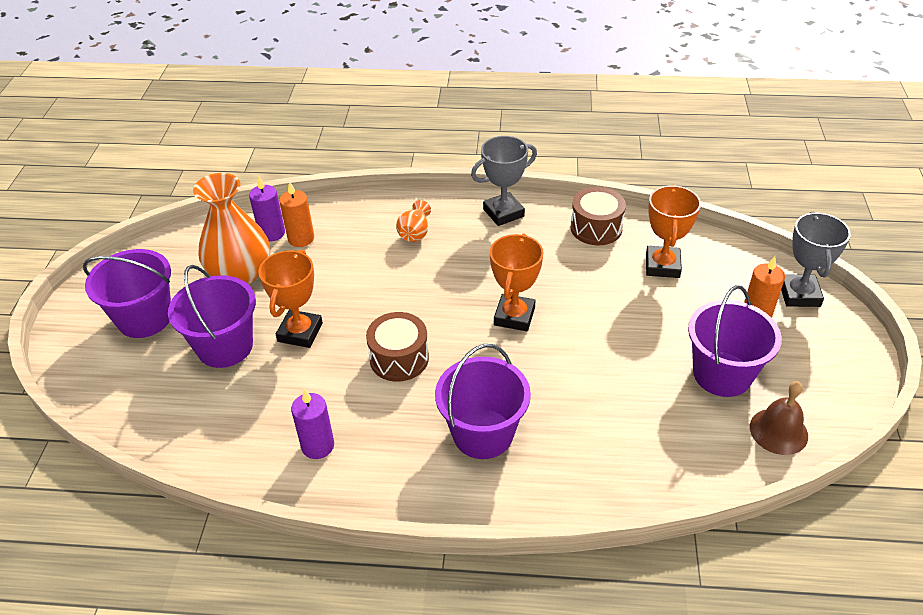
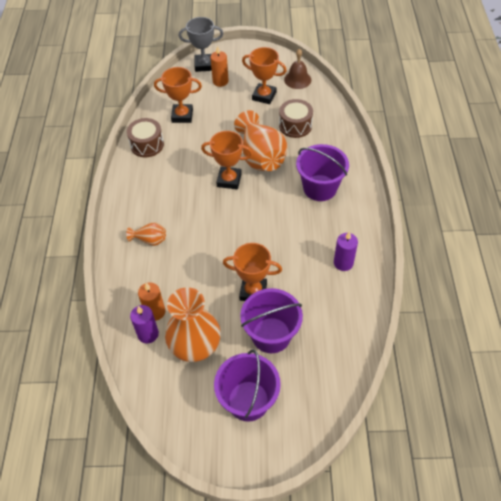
camera: 95 degrees left, 10 degrees up
brown drum [366,312,429,382] -> brown drum moved to [279,99,313,138]
grey trophy [471,136,537,226] -> none
purple bucket [688,285,782,397] -> orange trophy [242,47,287,104]
none -> orange vase [234,110,287,171]

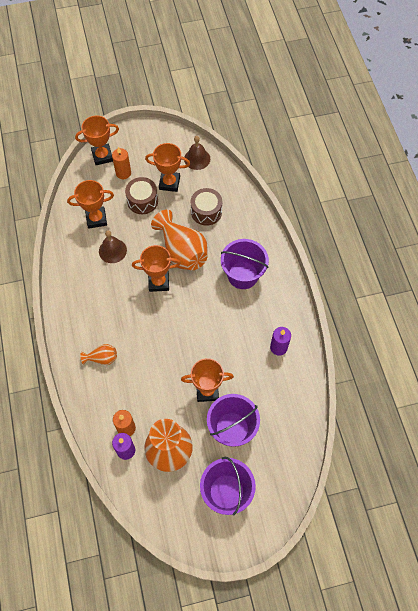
camera: 15 degrees left, 10 degrees up
brown drum [127,118,164,157] -> brown drum moved to [125,177,158,214]
grey trophy [179,17,223,72] -> orange trophy [75,116,119,165]
none -> brown bell [99,230,127,263]

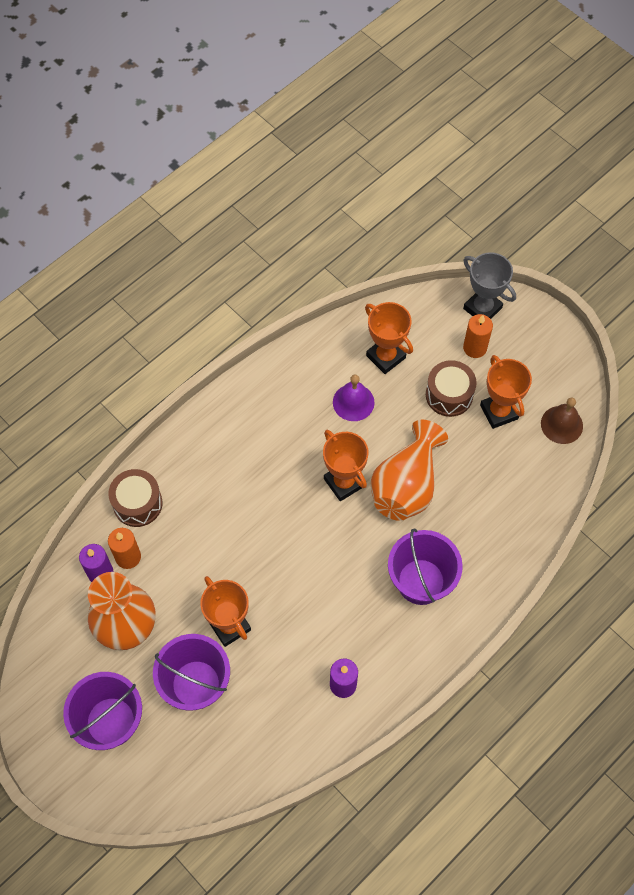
camera: 60 degrees right, 0 degrees up
orange trophy [75,116,119,165] -> grey trophy [463,252,516,319]
orange vase [80,344,117,365] -> none
brown bell [99,230,127,263] -> purple bell [333,374,375,421]
brown drum [191,188,222,226] -> brown drum moved to [108,469,163,527]

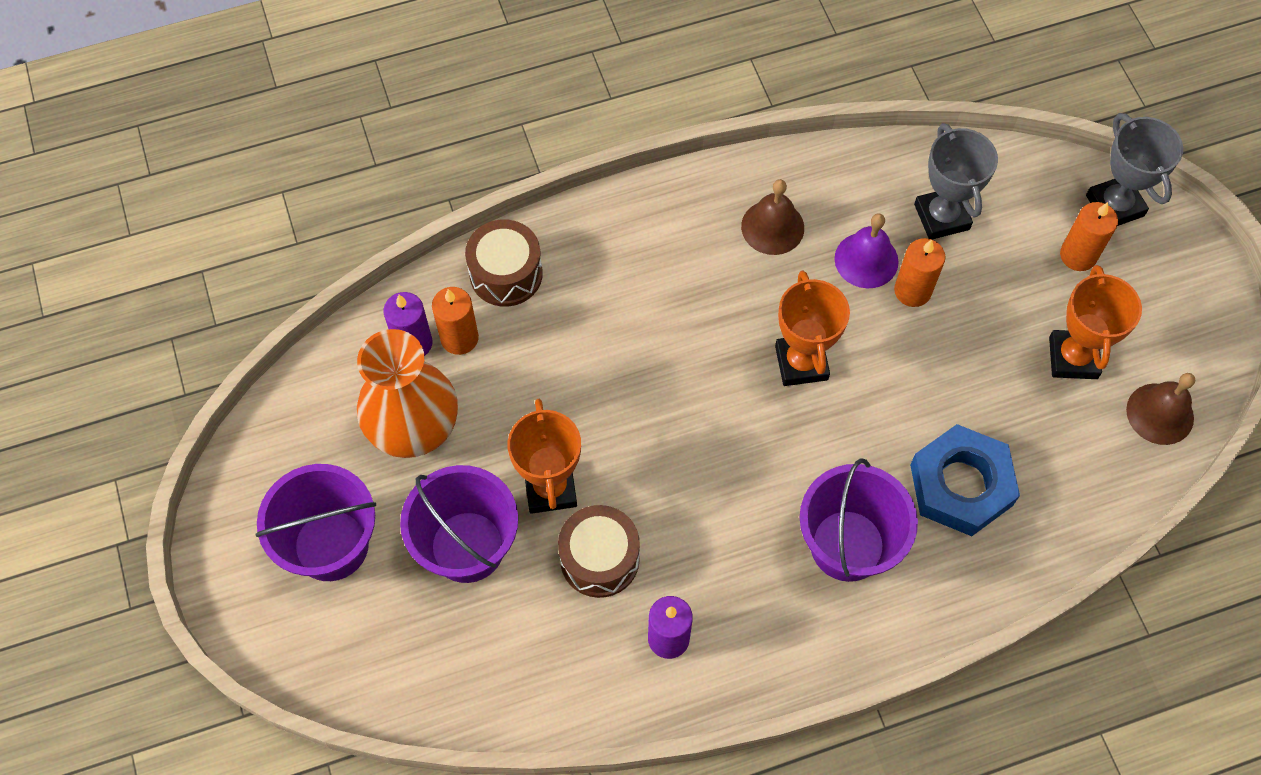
camera: 25 degrees right, 0 degrees up
orange trophy [365,302,413,374] -> grey trophy [914,123,998,239]
orange vase [370,420,448,521] -> none
brown drum [426,360,476,417] -> brown drum moved to [558,505,640,598]
none -> brown bell [741,179,804,255]
none -> orange candle [894,238,946,307]
none -> blue nut [910,424,1020,536]

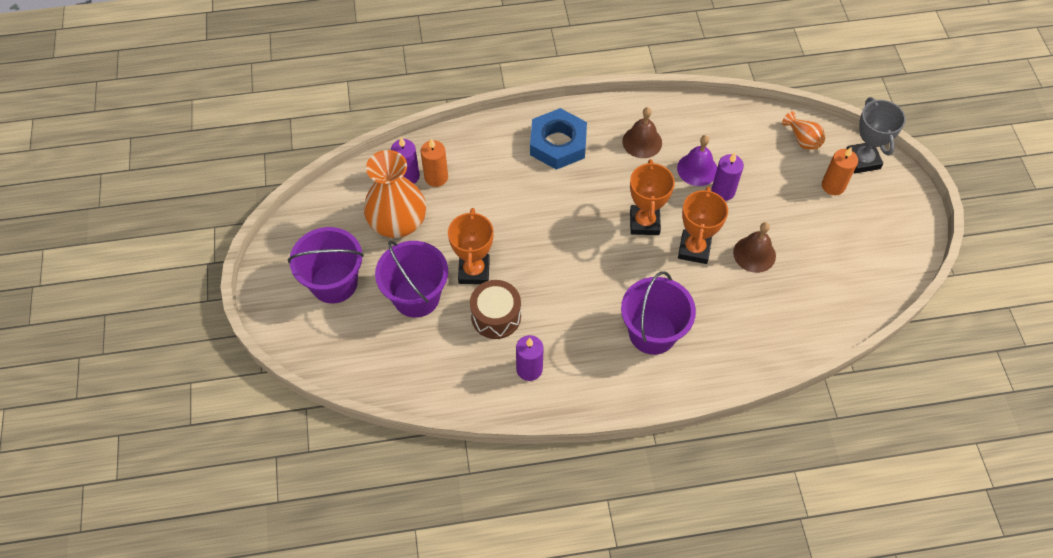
camera: 10 degrees right, 5 degrees down
brown drum [465,219,543,307] -> none
orange candle [894,238,946,307] -> purple candle [712,153,744,201]
blue nut [910,424,1020,536] -> blue nut moved to [530,108,587,170]
grey trophy [914,123,998,239] -> none
orange trophy [1049,265,1142,379] -> orange trophy moved to [678,187,728,264]
brown bell [1126,373,1195,445] -> brown bell moved to [733,222,776,273]
none -> orange vase [782,111,825,150]

